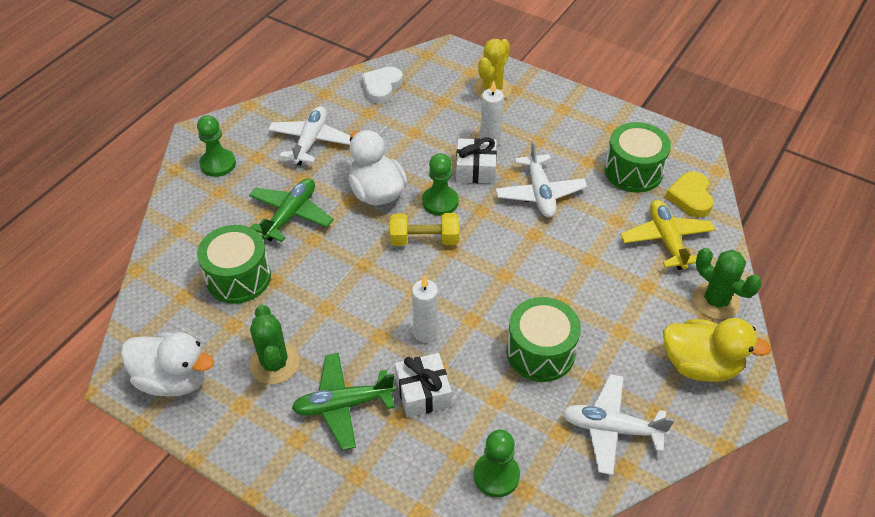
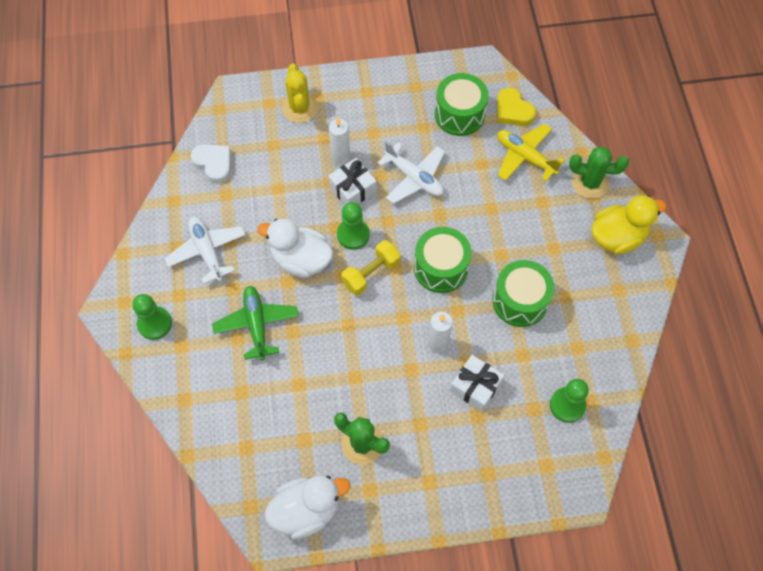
camera: 40 degrees left, 15 degrees up
green drum [197,225,271,304] -> green drum moved to [414,227,472,293]
green plane [292,353,395,450] -> none
white heart [362,67,403,104] -> white heart turned 150 degrees clockwise [191,144,231,184]
white plane [562,374,674,475] -> none

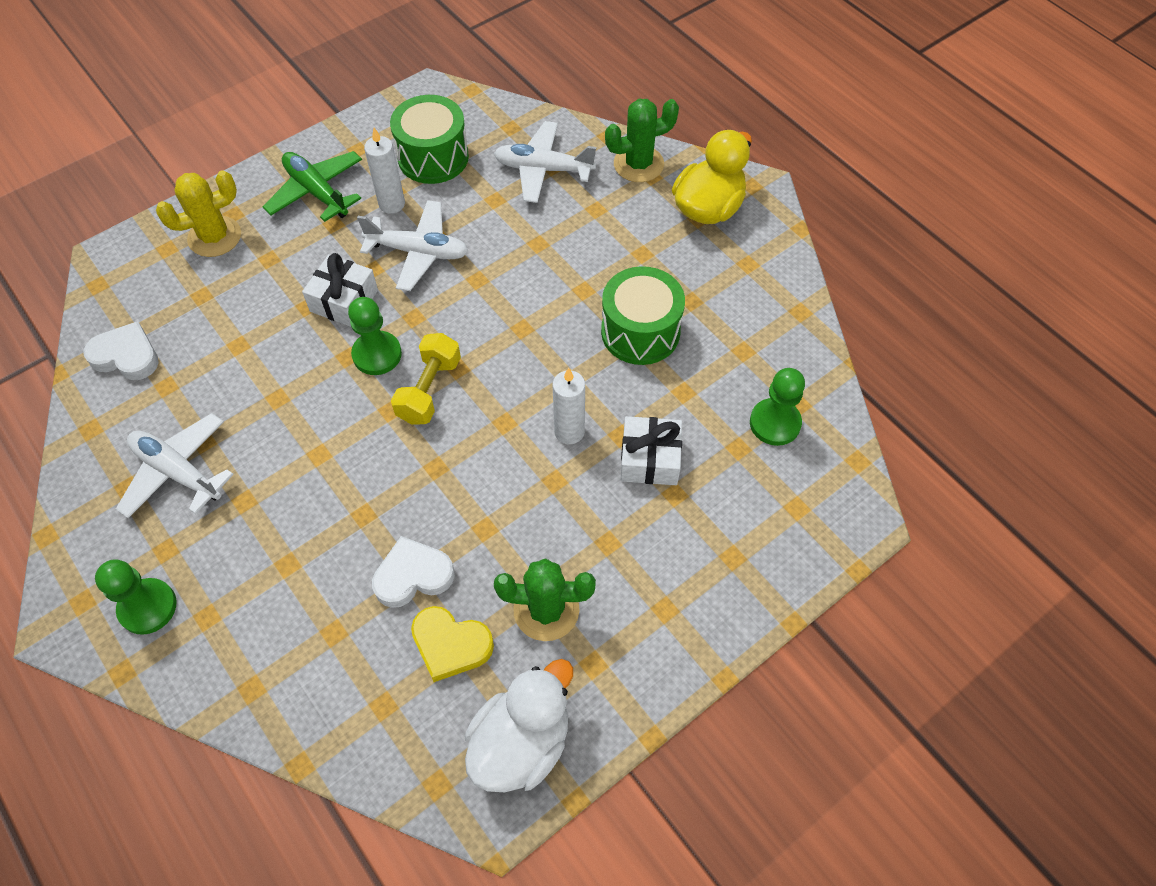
camera: 30 degrees left, 5 degrees down
green plane [212,286,299,360] -> green plane moved to [263,151,362,222]
white duck [257,219,333,278] -> none
yellow cactus [282,64,318,123] -> yellow cactus turned 75 degrees counterclockwise [156,170,241,257]
white candle [329,117,350,166] -> white candle moved to [364,128,405,214]
green drum [414,227,472,293] -> none
yellow heart [497,88,536,126] -> yellow heart moved to [411,606,494,682]
yellow plane [497,123,565,181] -> white plane [494,121,596,203]
none -> white heart [372,536,455,608]

